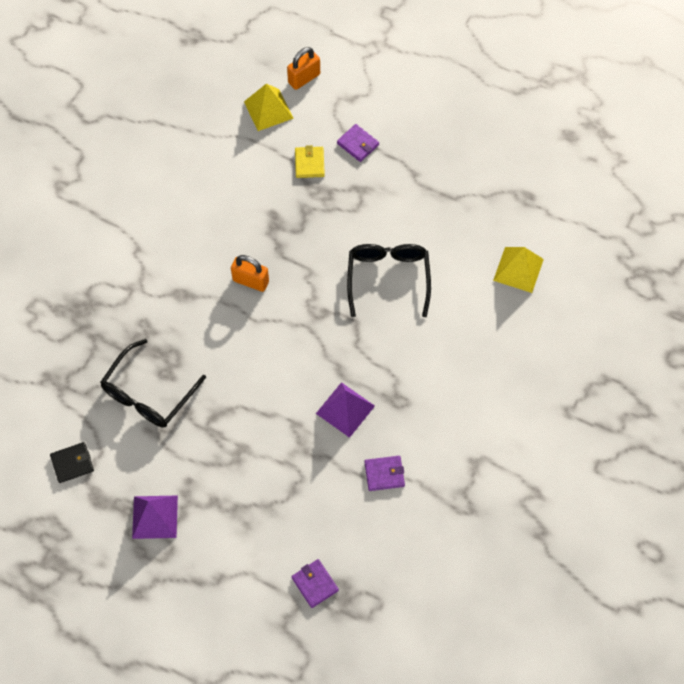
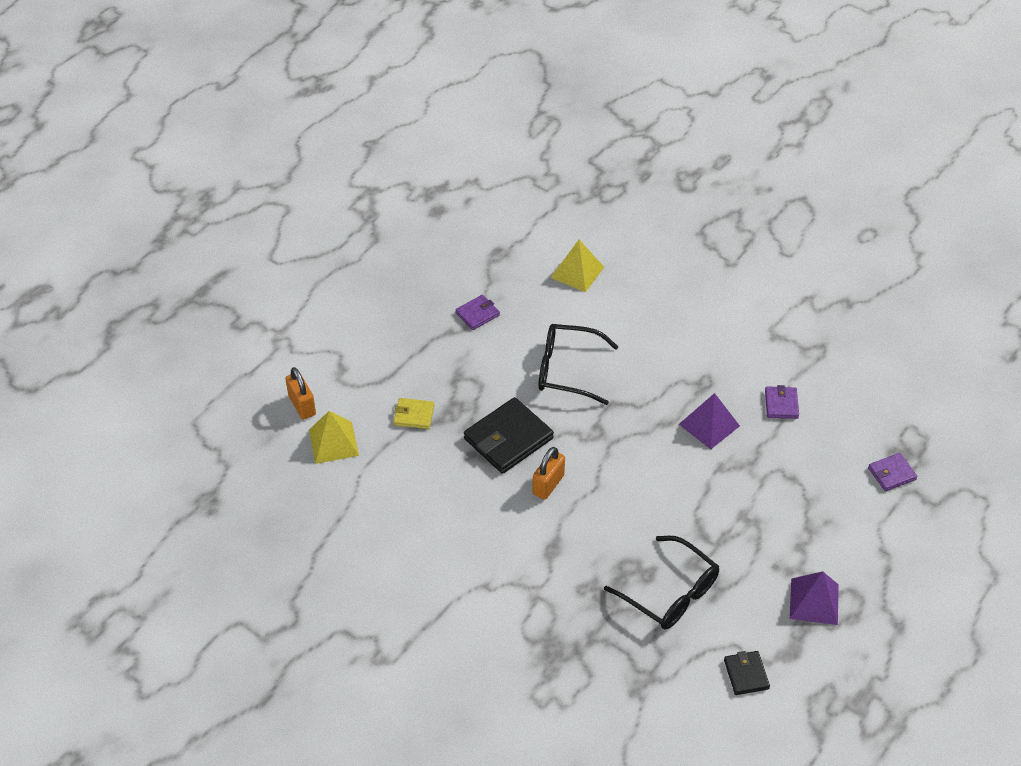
camera: 80 degrees left, 15 degrees down
purple wallet [337,124,379,162] -> purple wallet moved to [455,295,500,330]
none -> black wallet [464,397,554,474]

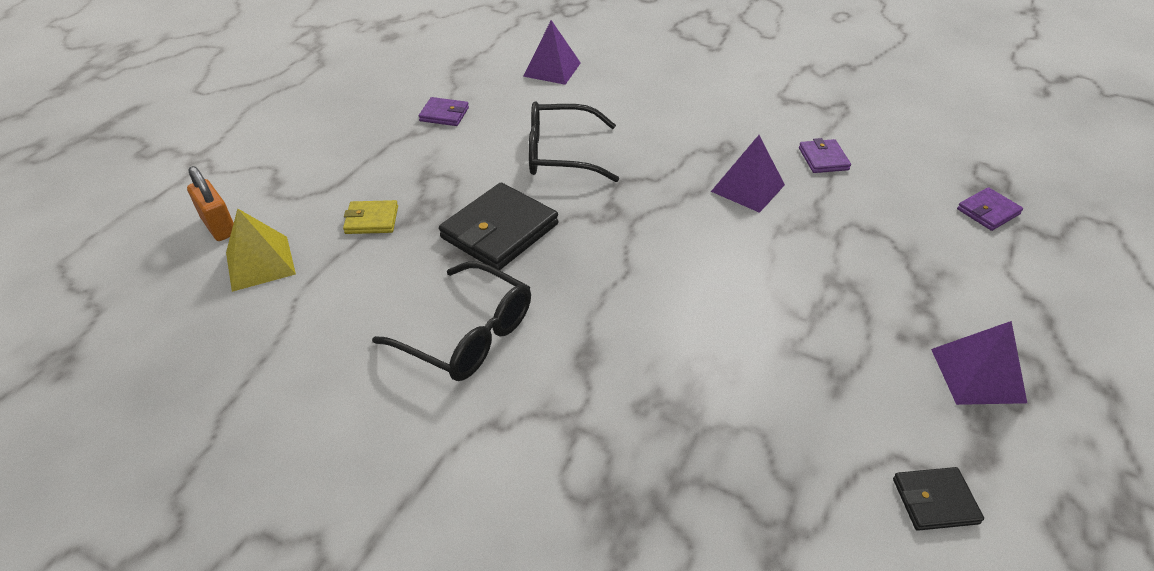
camera: 10 degrees left, 5 degrees down
purple wallet [455,295,500,330] -> purple wallet turned 60 degrees clockwise [418,97,469,126]
orange padlock [532,447,565,500] -> none
yellow pyramid [550,240,604,292] -> purple pyramid [523,20,581,85]
black glasses [604,536,719,630] -> black glasses moved to [372,261,531,381]
black wallet [724,651,770,695] -> black wallet turned 75 degrees counterclockwise [893,467,984,531]

